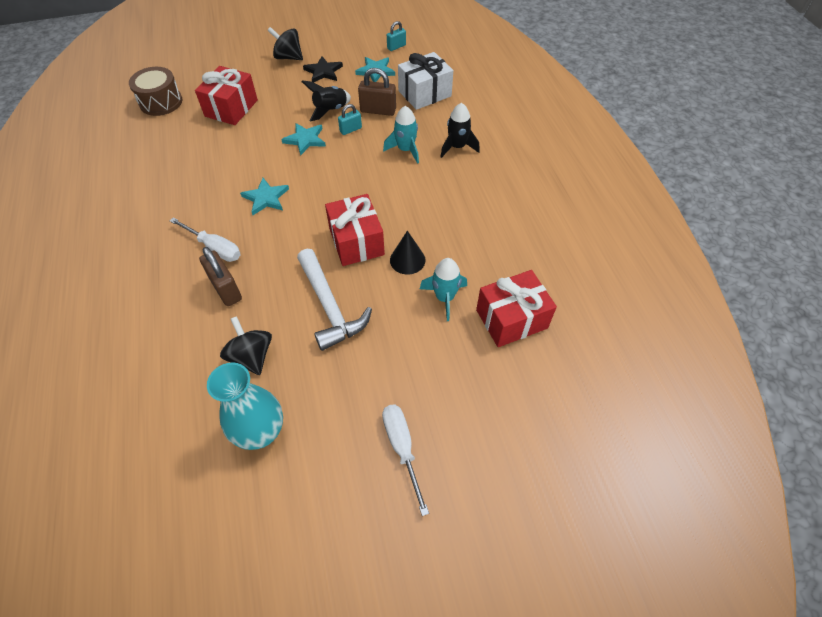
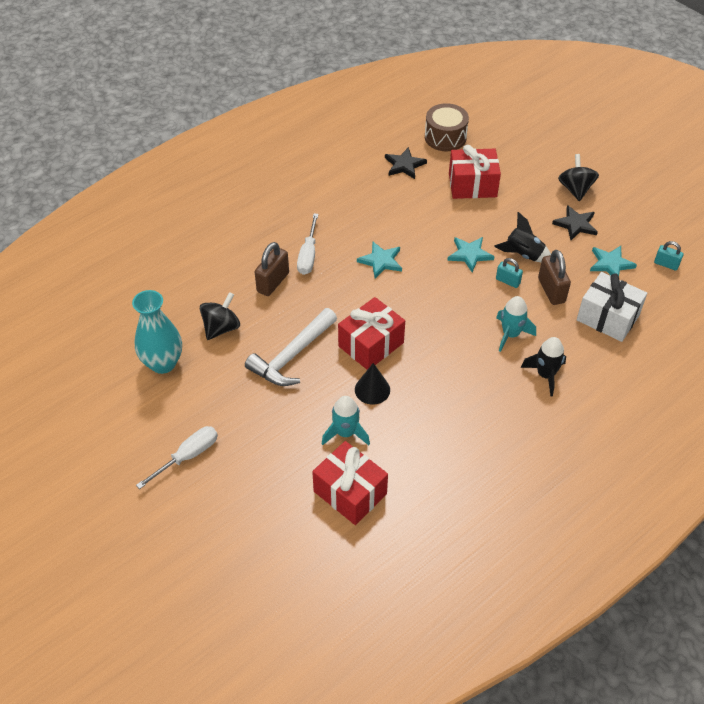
camera: 65 degrees right, 5 degrees down
none -> black star [385,147,427,179]

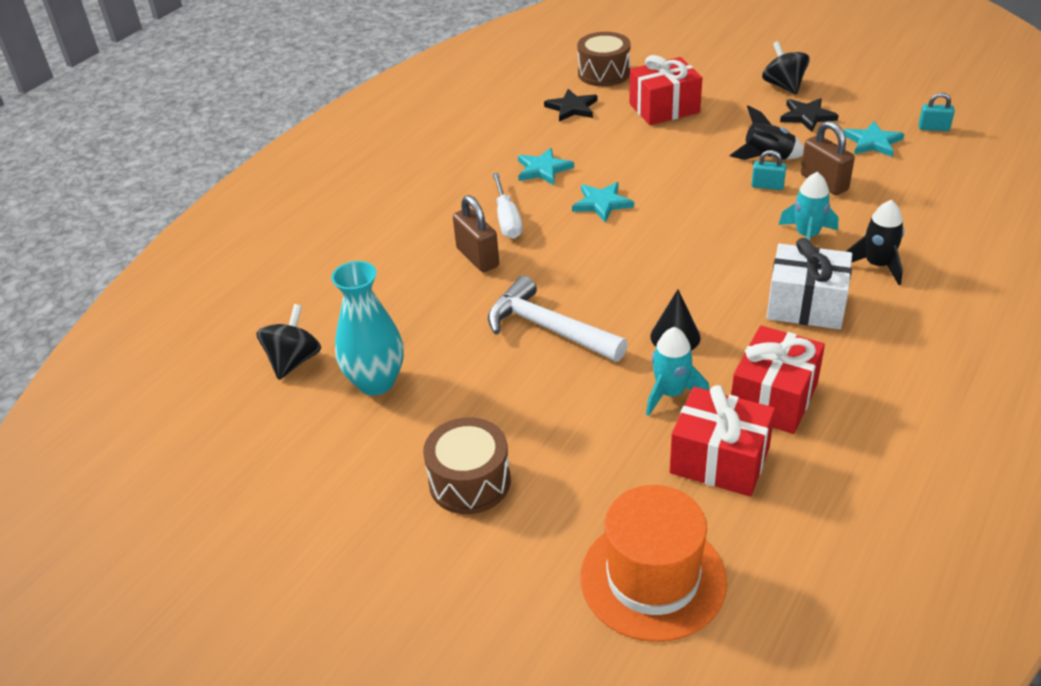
camera: 15 degrees left, 10 degrees down
white screwdriver [136,426,218,489] -> brown drum [423,417,511,514]
black spinning top [200,292,240,340] -> black spinning top moved to [256,304,321,380]
white hammer [245,308,337,386] -> white hammer turned 105 degrees clockwise [488,276,628,362]
brown padlock [255,242,289,296] -> brown padlock turned 45 degrees counterclockwise [453,195,499,272]
red gift [338,297,405,370] -> red gift moved to [731,325,825,434]
turquoise star [447,237,495,272] -> turquoise star moved to [518,148,574,185]
white gift [577,272,647,342] -> white gift moved to [767,238,852,329]
none -> orange hat [581,485,727,642]

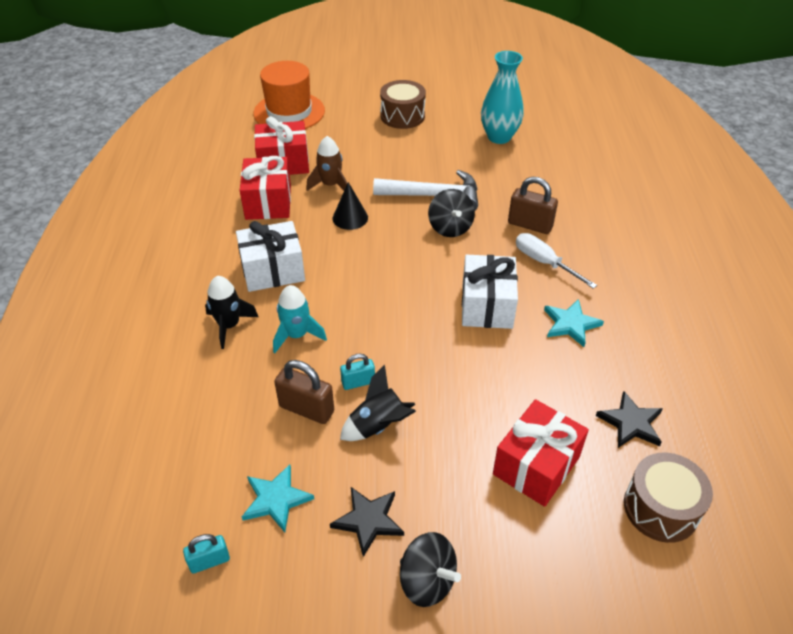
camera: 145 degrees right, 5 degrees up
black spinning top [256,304,321,380] -> black spinning top moved to [428,189,475,237]
turquoise star [572,182,634,222] -> white gift [462,255,518,329]
turquoise rocket [646,327,709,416] -> brown rocket [306,136,347,191]

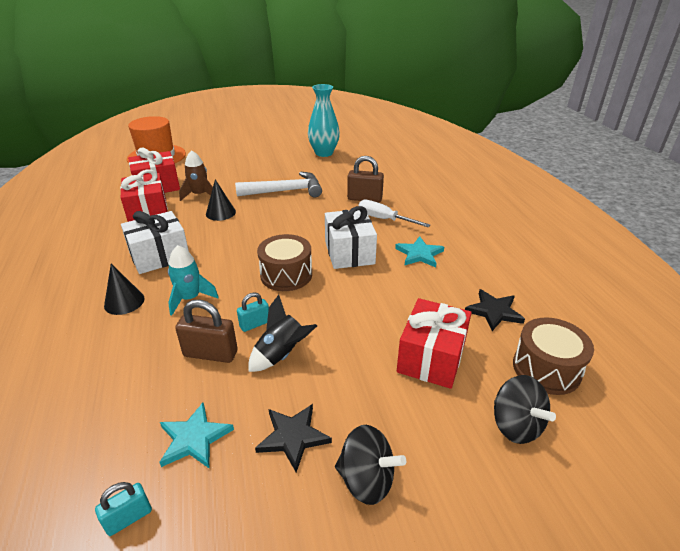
camera: 15 degrees left, 10 degrees down
black rocket [205,276,258,349] -> black cone [104,264,145,315]
brown drum [380,80,426,129] -> brown drum moved to [257,234,312,291]
black spinning top [428,189,475,237] -> black spinning top moved to [494,375,556,444]

